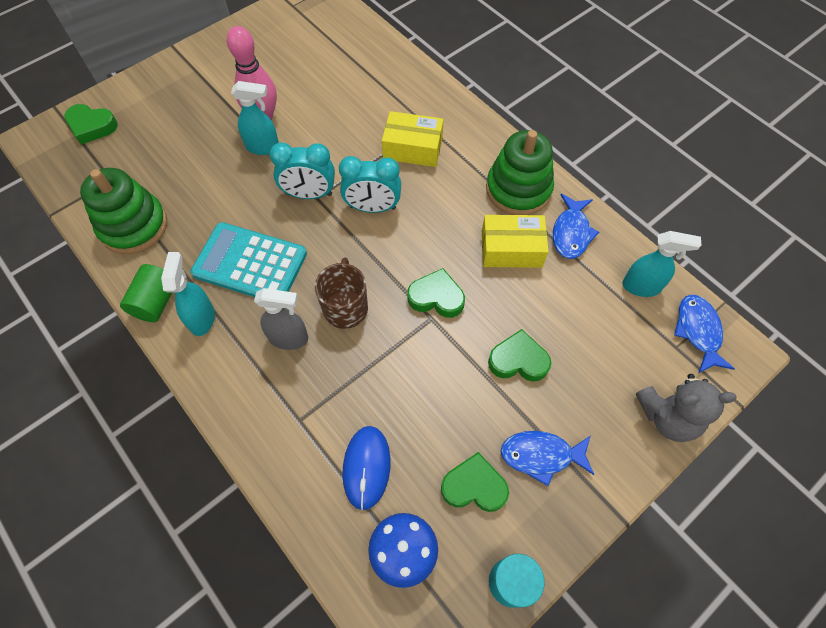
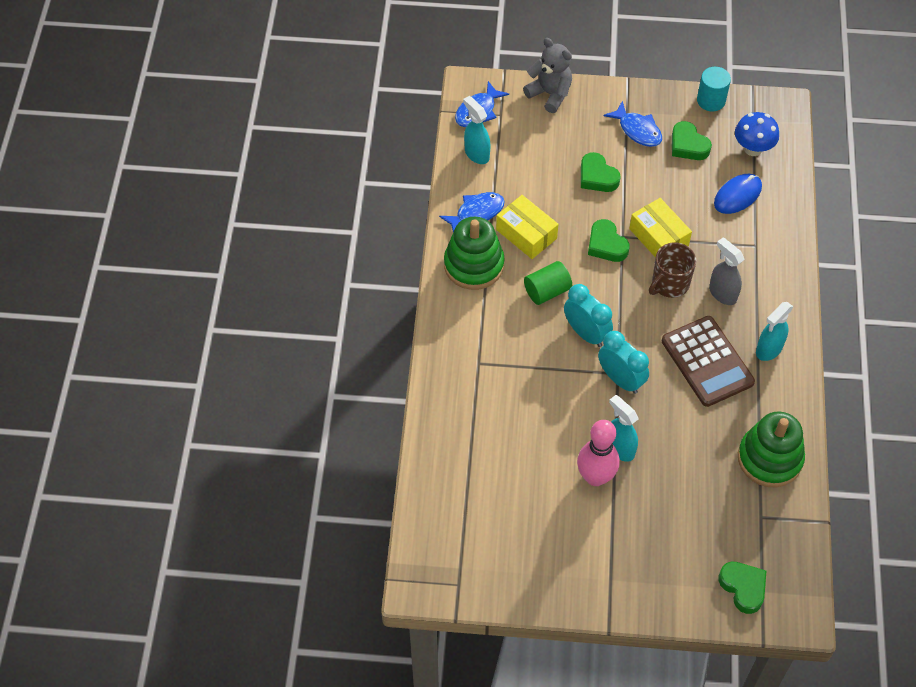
camera: 135 degrees left, 5 degrees down
green cylinder [120,264,172,322] -> green cylinder moved to [524,261,572,305]
turquoise calculator [191,222,307,297] -> brown calculator [662,316,755,407]
yellow box [382,111,444,167] -> yellow box moved to [629,198,692,258]

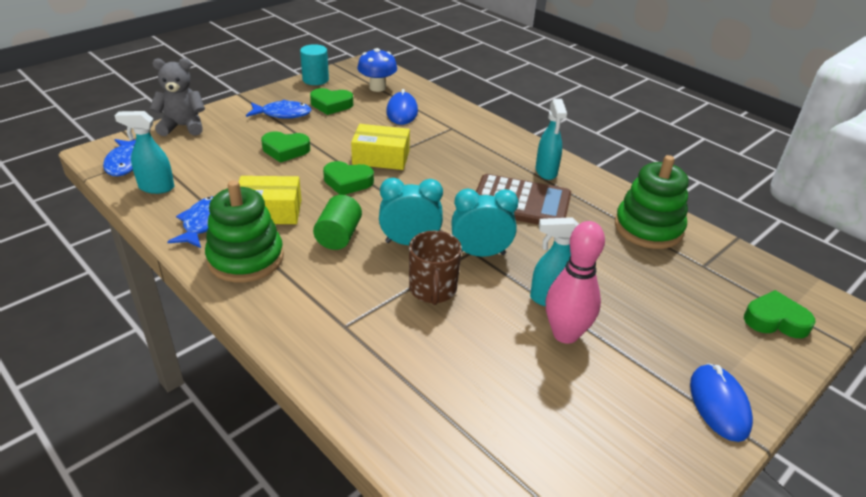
camera: 50 degrees left, 20 degrees down
brown mug [649,243,696,298] -> brown mug moved to [409,231,462,305]
grey spray bottle [709,237,744,305] -> none
none -> blue mouse [690,363,753,442]

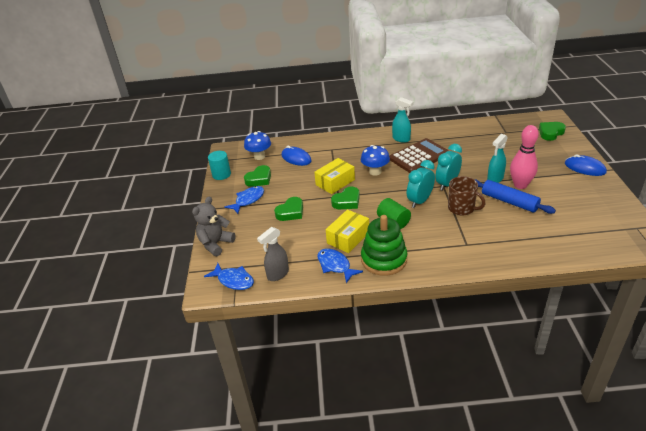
camera: 45 degrees left, 0 degrees up
turquoise spray bottle [115,111,174,194] -> grey spray bottle [257,227,289,281]
green stacking toy [615,155,689,249] -> none
none -> blue mushroom [361,145,390,176]
none -> blue rolling pin [474,179,556,214]

